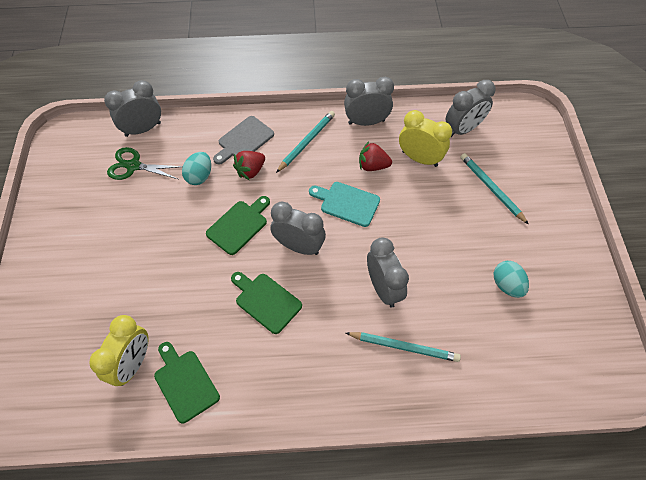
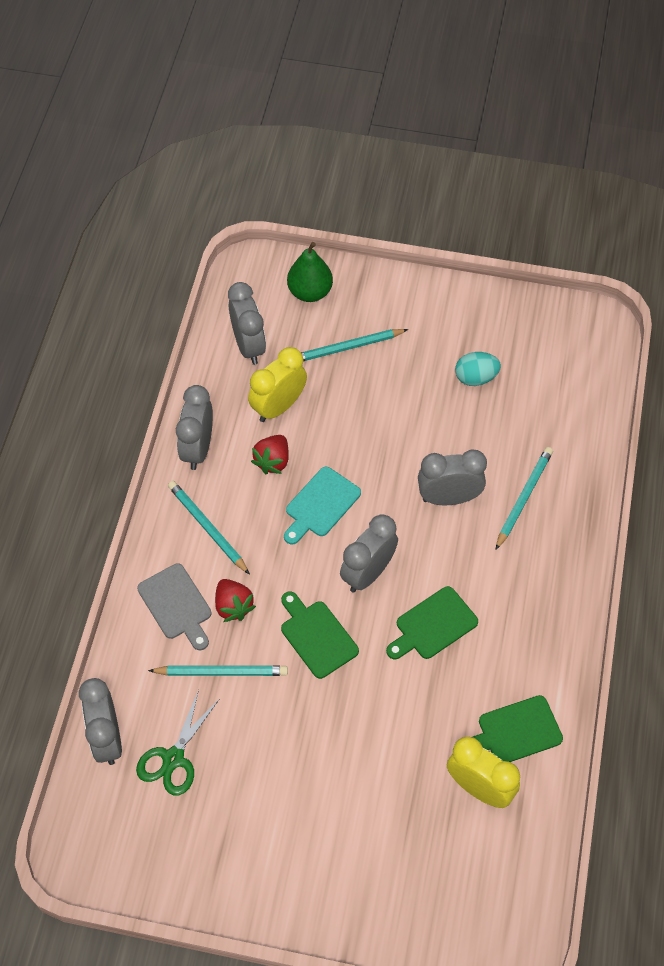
camera: 75 degrees left, 0 degrees up
turquoise egg [182,152,211,185] -> turquoise pencil [148,665,288,676]
none -> green pear [287,242,333,302]

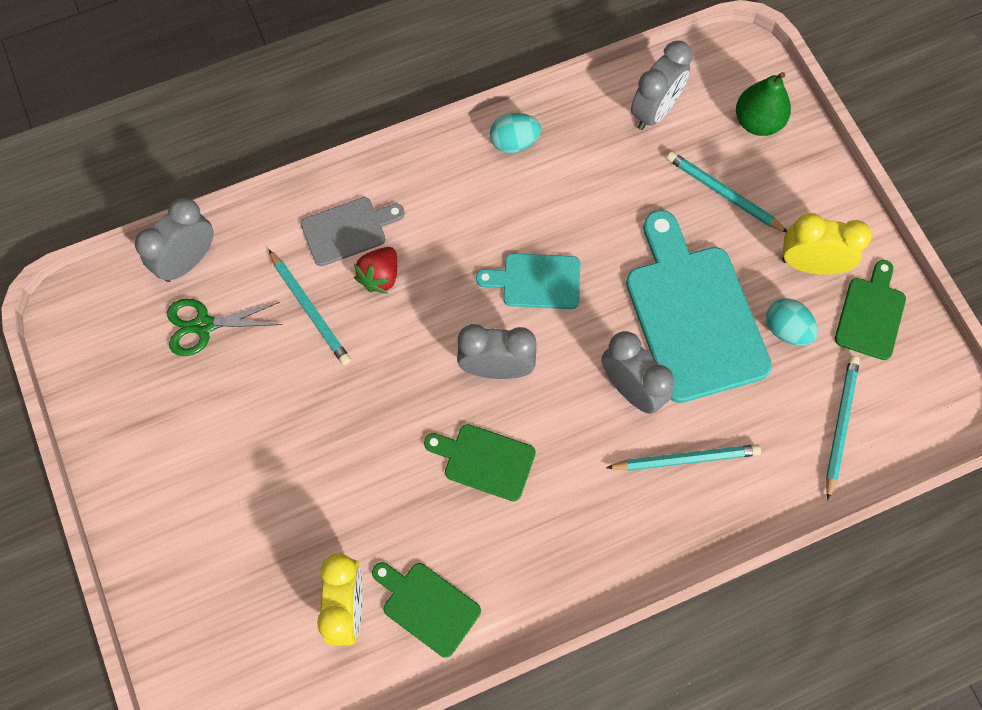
camera: 55 degrees right, 10 degrees up
grey cutting board [137,564,212,650] -> grey cutting board turned 135 degrees counterclockwise [301,197,405,266]
turquoise pencil [168,481,250,575] -> turquoise pencil moved to [826,356,860,500]
grey clock [176,385,213,470] -> turquoise egg [490,113,541,153]
yellow clock [248,347,307,422] -> yellow clock moved to [782,213,872,275]
red strawberry [251,435,289,474] -> none
green cutting board [281,591,359,679] -> green cutting board moved to [835,260,906,360]
none -> turquoise cutting board [626,210,772,403]

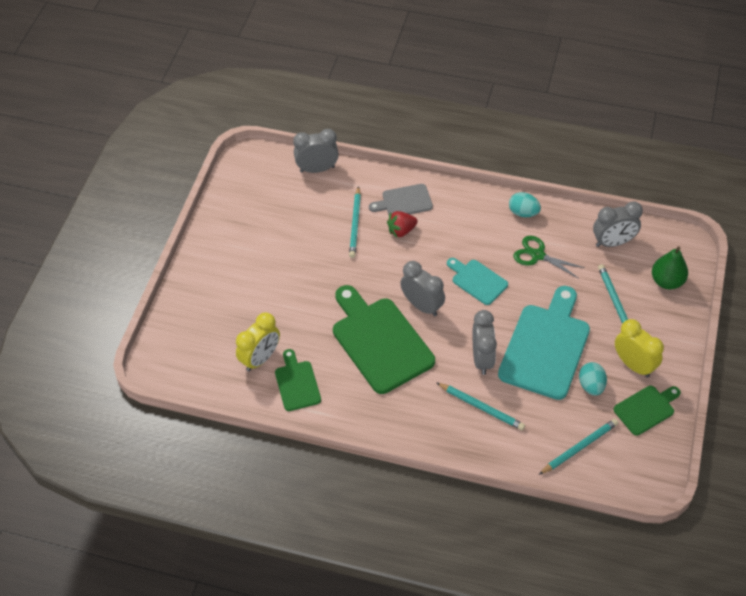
camera: 40 degrees right, 15 degrees down
green scissors [167,299,282,356] -> green scissors moved to [514,236,585,279]
grey cutting board [301,197,405,266] -> grey cutting board turned 150 degrees clockwise [369,184,433,215]
green cutting board [424,424,536,501] -> green cutting board [333,285,435,394], size x1.91

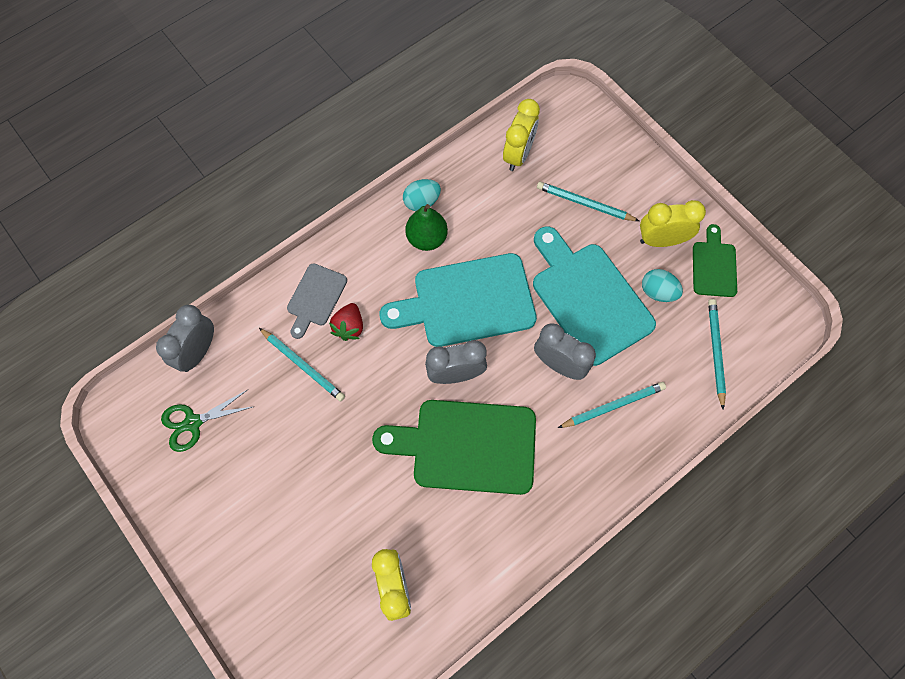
camera: 55 degrees left, 15 degrees up
green cutting board [275,349,321,411] -> none
turquoise cutting board [447,258,508,305] -> turquoise cutting board [380,253,537,347], size x1.91
green scissors [514,236,585,279] -> green scissors moved to [161,389,255,452]
grey clock [593,201,643,247] -> yellow clock [503,99,540,171]
green pear [652,246,688,289] -> green pear moved to [405,204,448,251]

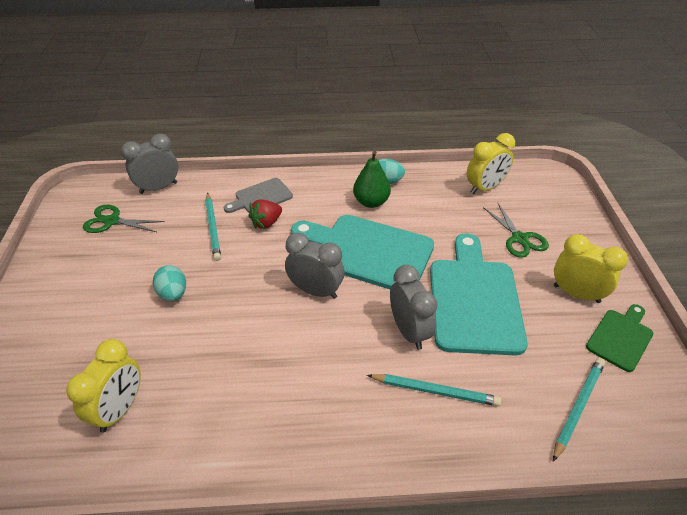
camera: 35 degrees right, 25 degrees down
green cutting board [372,400,536,495] -> none
turquoise pencil [537,182,639,221] -> green scissors [483,203,549,258]
turquoise egg [642,269,683,302] -> turquoise egg moved to [153,265,186,301]

